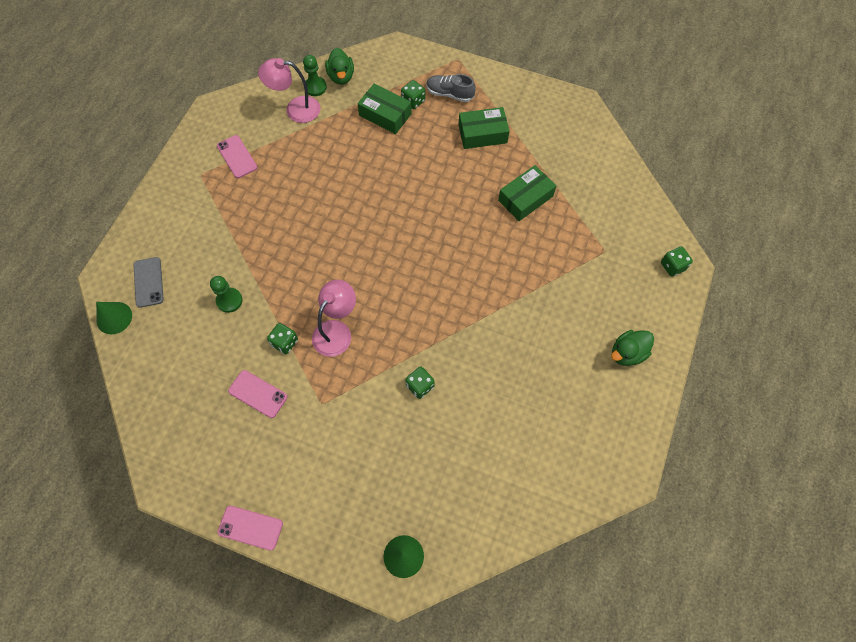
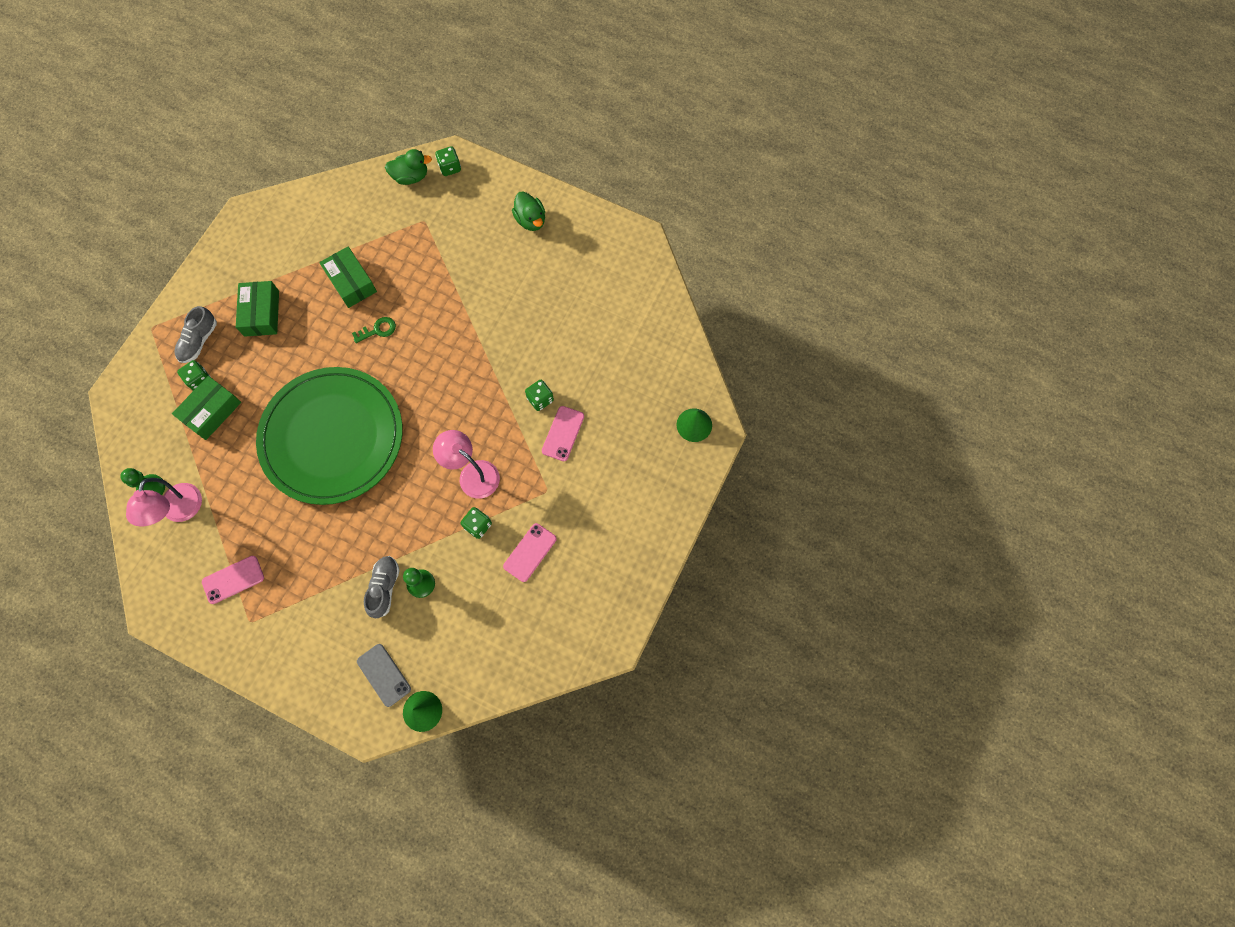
camera: 85 degrees left, 5 degrees up
grey phone [134,257,164,308] -> grey phone turned 60 degrees clockwise [357,644,411,707]
pink phone [218,506,283,551] -> pink phone moved to [542,406,584,461]
green duck [325,48,354,84] -> green duck moved to [385,149,432,185]
none -> green plate [256,367,403,505]
none -> green key [352,317,396,343]
none -> grey shoe [364,556,400,619]

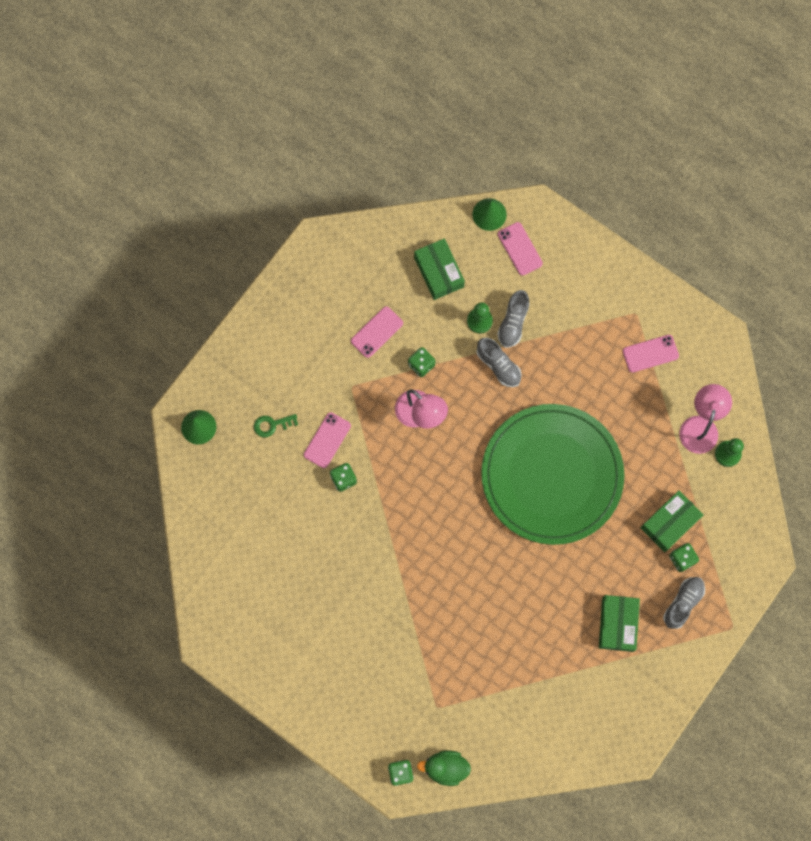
camera: 170 degrees left, 5 degrees up
green box [319,246,377,308] -> green box moved to [414,238,465,300]
green key [352,317,396,343] -> green key moved to [254,414,298,437]
grey phone [357,644,411,707] -> pink phone [498,222,543,276]
green duck [512,192,545,231] -> none
none -> grey shoe [477,338,521,387]

